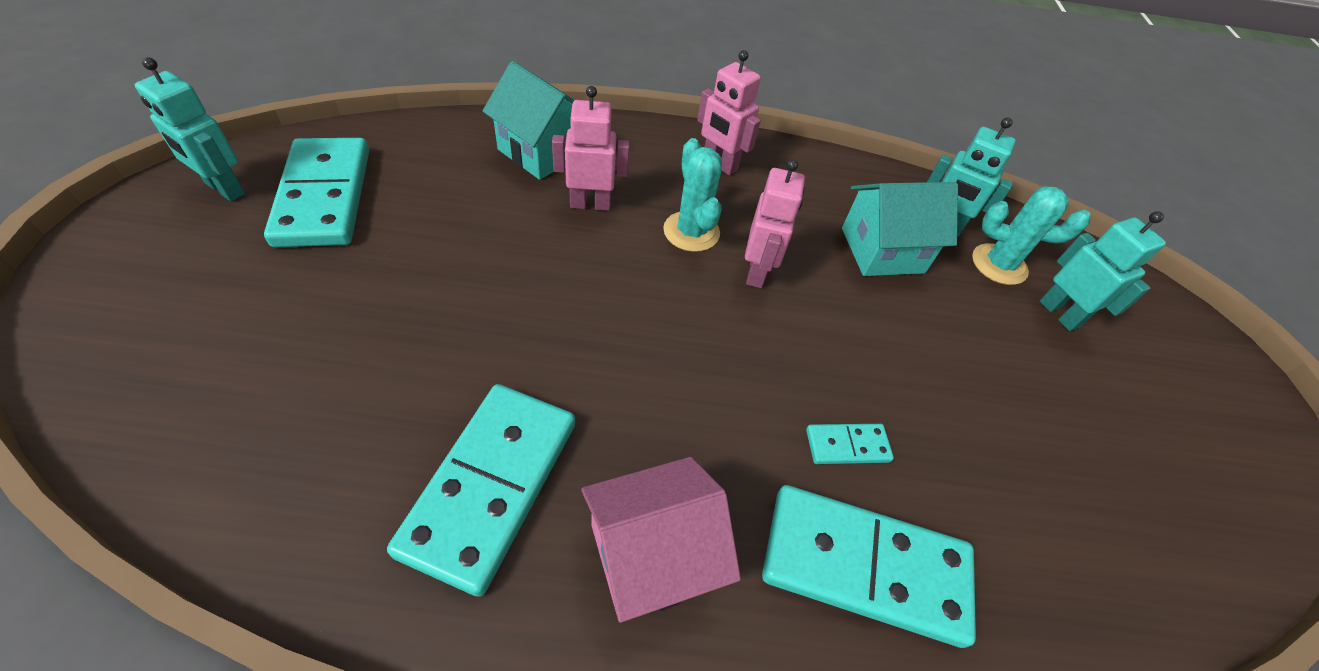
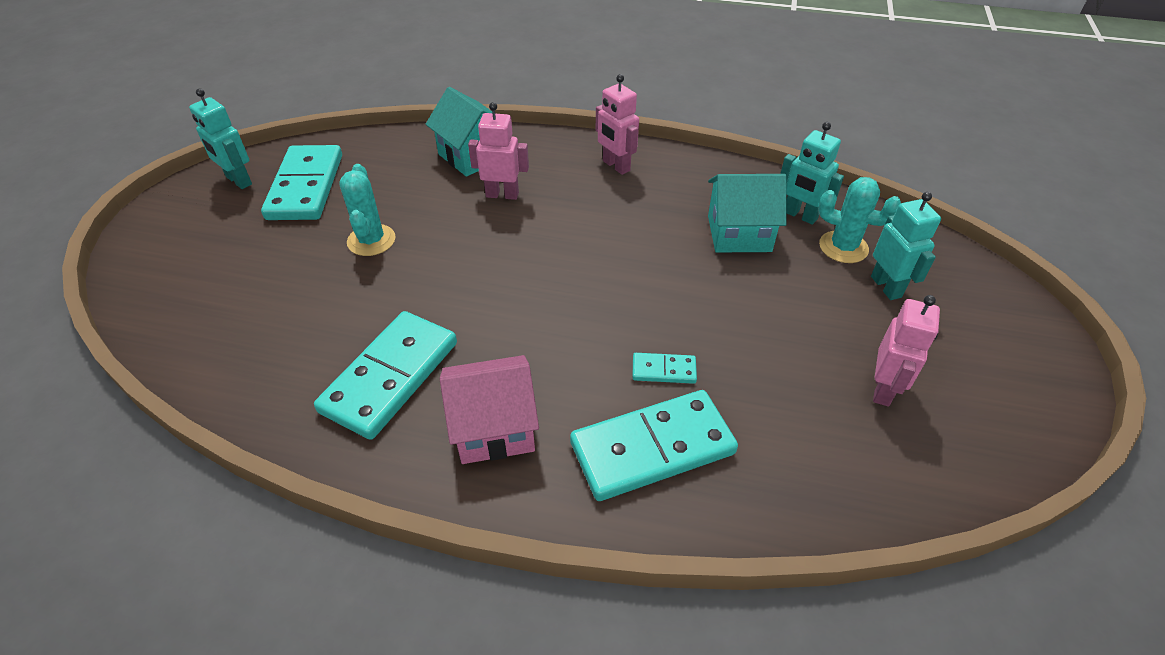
camera: 15 degrees right, 5 degrees down
turquoise cactus [663,138,722,252] -> turquoise cactus moved to [339,164,395,256]
pink robot [745,159,805,288] -> pink robot moved to [873,295,940,406]
turquoise domino [762,485,976,648] -> turquoise domino turned 45 degrees counterclockwise [570,390,738,501]

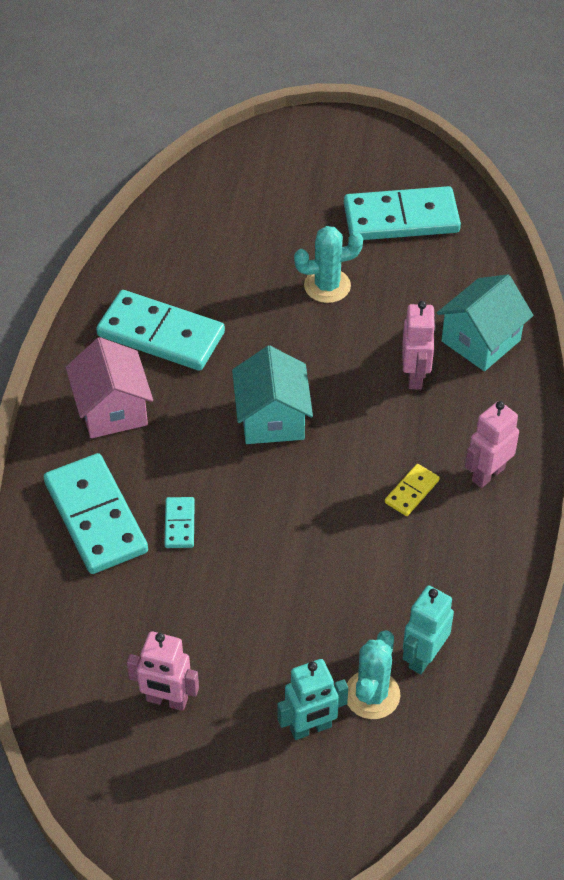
camera: 85 degrees right, 5 degrees up
turquoise robot [189,88,252,189] -> none
turquoise house [708,174,787,252] -> turquoise house moved to [232,346,313,444]
none -> yellow domino [385,464,440,516]

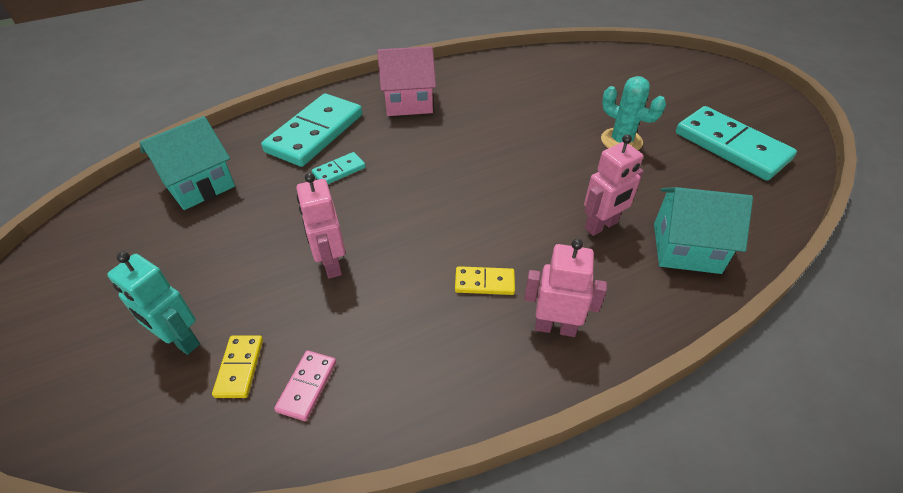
camera: 55 degrees right, 5 degrees down
pink house [66,337,153,438] -> pink house turned 45 degrees clockwise [377,46,436,116]
turquoise domino [96,290,225,371] -> none
pink robot [127,631,199,711] -> pink robot moved to [296,173,346,278]
turquoise house [232,346,313,444] -> turquoise house moved to [140,116,235,210]
turquoise cactus [347,630,400,719] -> yellow domino [212,335,263,398]
turquoise robot [403,585,454,674] -> pink domino [274,350,336,421]

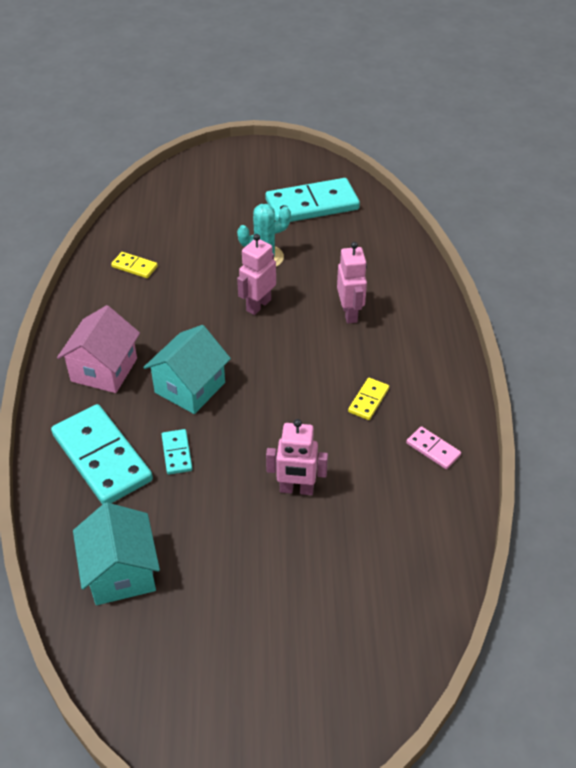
camera: 65 degrees left, 0 degrees up
turquoise robot [107,251,200,355] -> none
yellow domino [212,335,263,398] -> yellow domino moved to [111,252,158,278]
pink domino [274,350,336,421] -> pink domino moved to [406,426,461,469]
pink robot [524,239,607,337] -> pink robot moved to [237,234,276,315]
turquoise house [654,187,753,274] -> turquoise house moved to [143,325,231,414]

